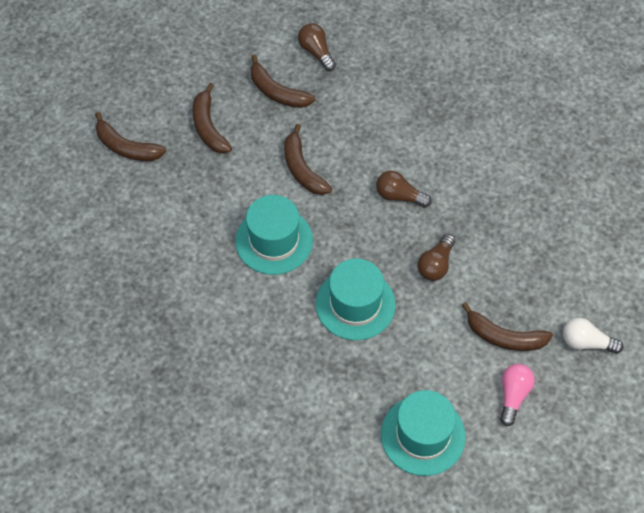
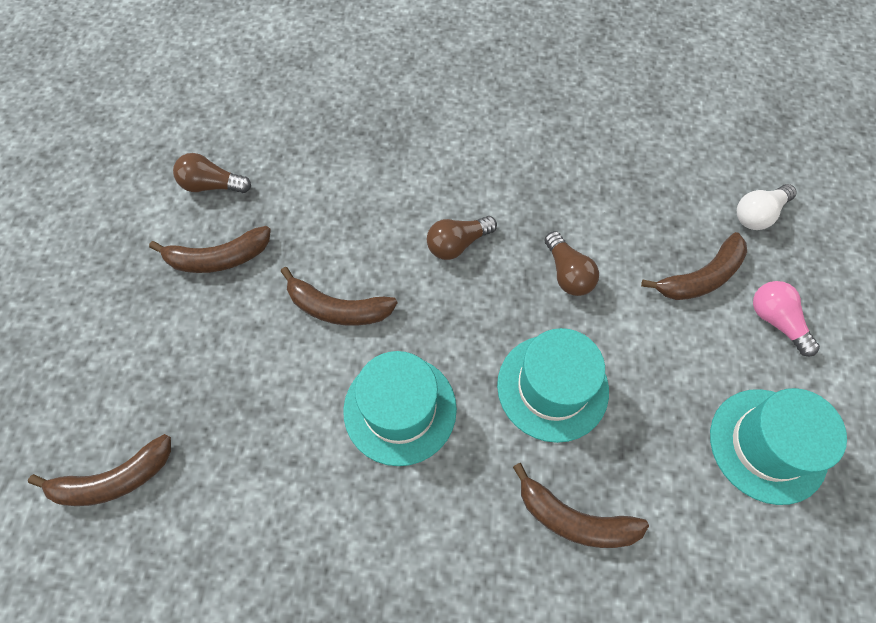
camera: 50 degrees left, 5 degrees up
brown banana [193,83,232,153] -> brown banana moved to [513,463,649,548]

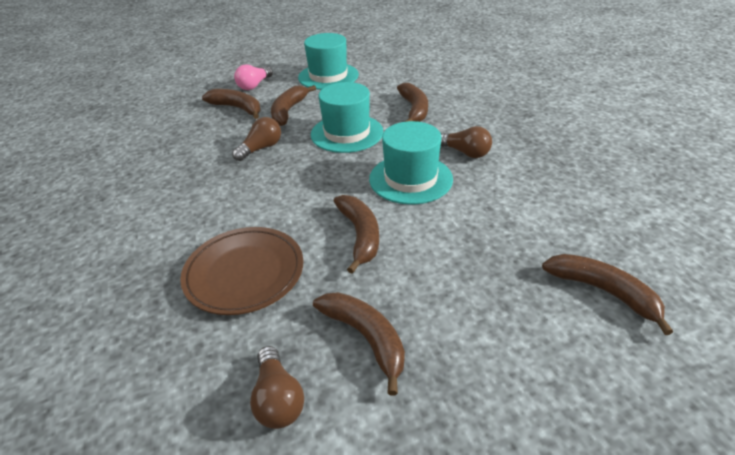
camera: 115 degrees left, 25 degrees down
brown light bulb [427,216,497,260] -> brown light bulb moved to [441,126,492,158]
white light bulb [737,184,797,230] -> none
none -> brown plate [180,227,303,315]
none -> brown banana [271,85,316,126]

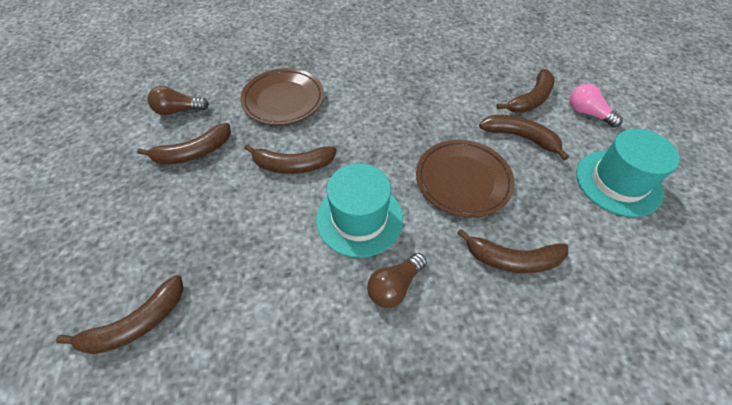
camera: 100 degrees right, 15 degrees up
brown light bulb [232,117,281,161] -> none
turquoise hat [311,82,383,153] -> brown plate [416,140,515,218]

